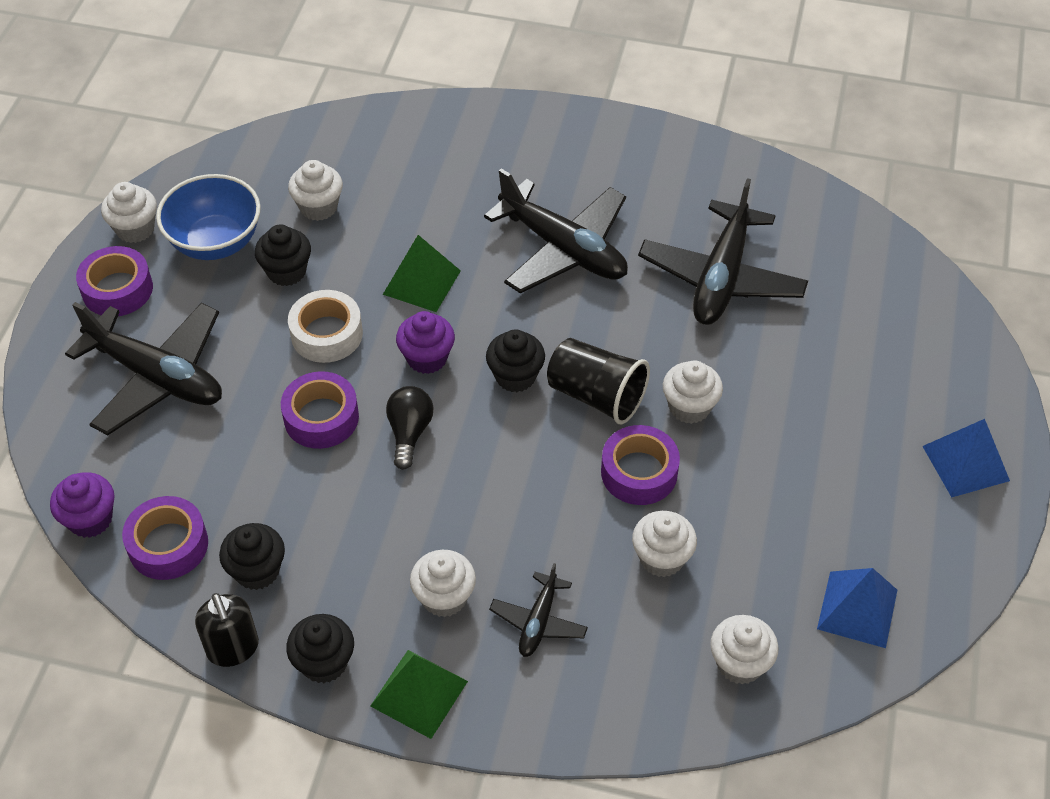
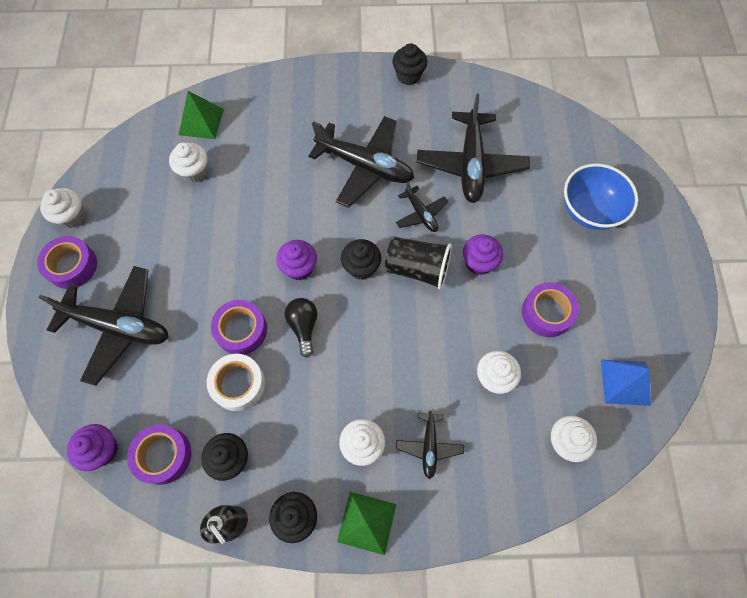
camera: 15 degrees left, 15 degrees up
blue bowl [156,174,261,260] -> blue bowl moved to [564,164,638,230]
black cupcake [255,224,311,286] -> black cupcake moved to [392,43,427,85]
white tape [288,290,363,363] -> white tape moved to [207,354,265,411]
green pyramid [383,235,461,312] -> green pyramid moved to [179,91,224,139]
purple tape [601,425,680,505] -> purple tape moved to [522,282,579,337]
white cupcake [663,361,723,424] -> purple cupcake [463,234,503,275]
blue pyramid [922,419,1010,497] -> none
none -> black plane [396,182,448,232]

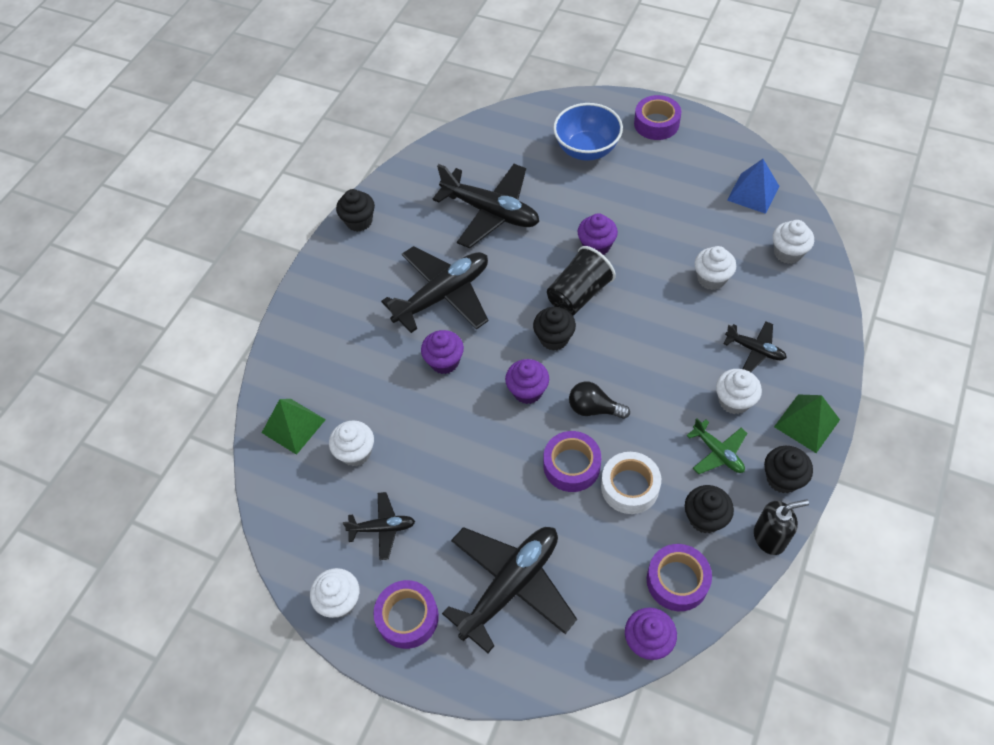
camera: 60 degrees left, 10 degrees down
black plane [396,182,448,232] -> black plane moved to [343,492,415,560]
purple tape [522,282,579,337] -> purple tape moved to [634,95,681,140]
none -> purple cupcake [421,330,464,374]
none -> green plane [686,418,747,474]

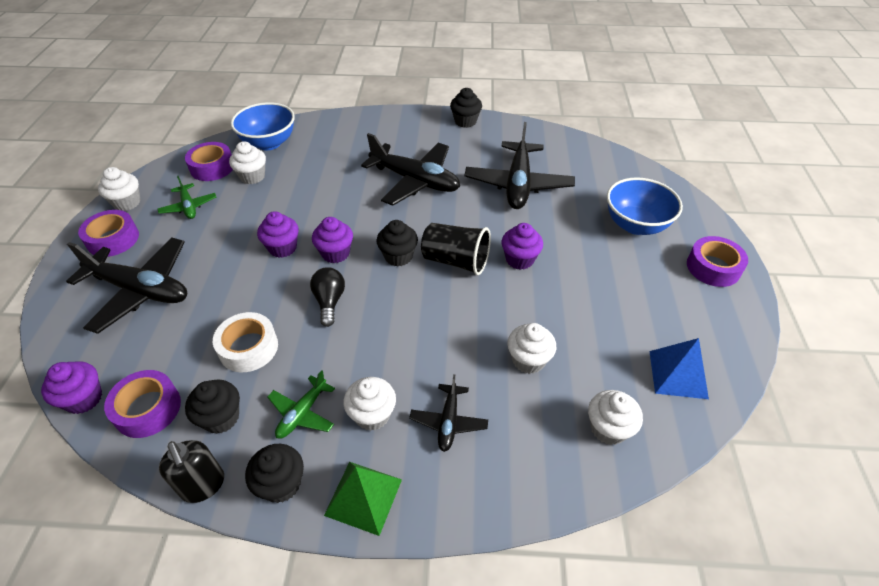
camera: 65 degrees right, 10 degrees down
green pyramid [262,399,326,455] -> blue bowl [231,102,295,150]
black plane [343,492,415,560] -> green plane [158,176,216,219]
purple cupcake [421,330,464,374] -> purple cupcake moved to [257,211,299,258]
purple tape [543,431,601,492] -> purple tape moved to [185,142,233,181]

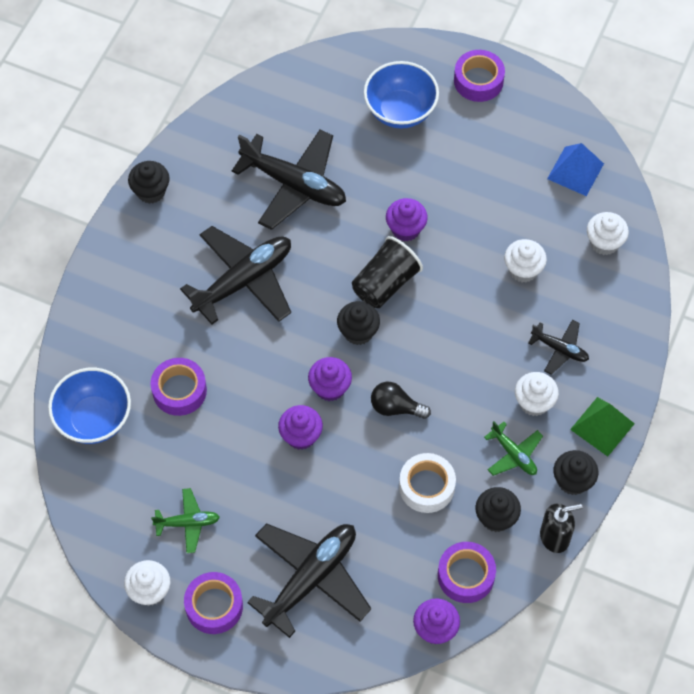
camera: 70 degrees left, 15 degrees up
purple tape [185,142,233,181] -> purple tape moved to [151,358,207,416]
white cupcake [229,141,266,184] -> none

